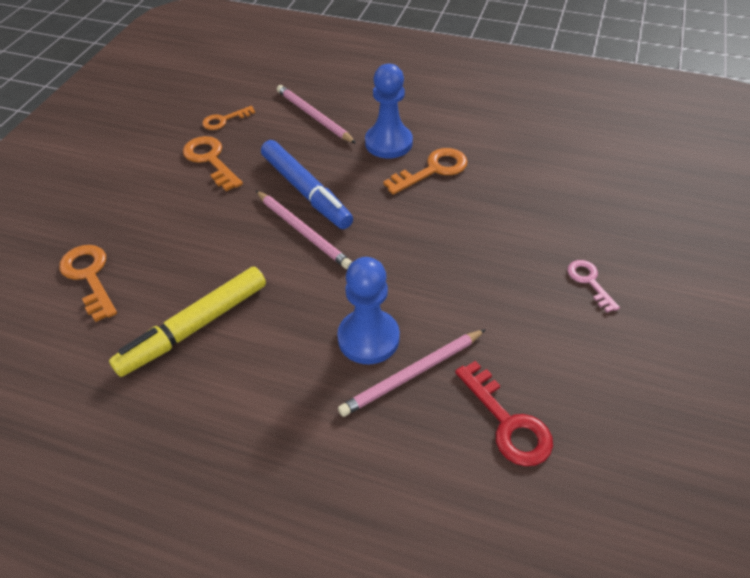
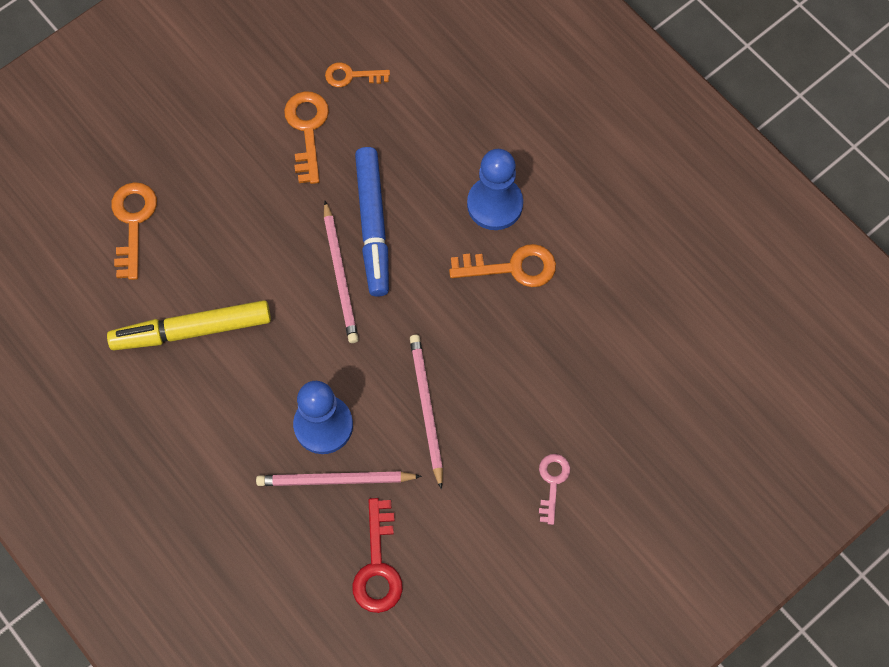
camera: 30 degrees right, 20 degrees up
pink pencil [277,85,356,144] -> pink pencil moved to [410,335,443,490]

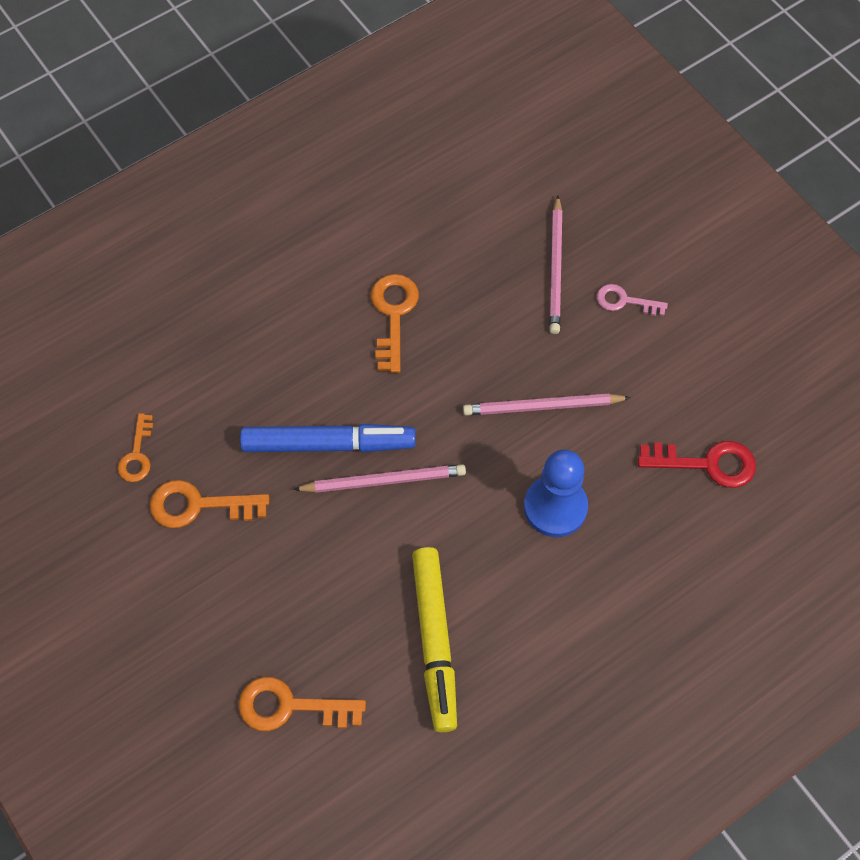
camera: 85 degrees left, 5 degrees down
pink pencil [256,471,422,486] -> pink pencil moved to [549,195,562,334]
blue pawn [467,149,523,230] -> none

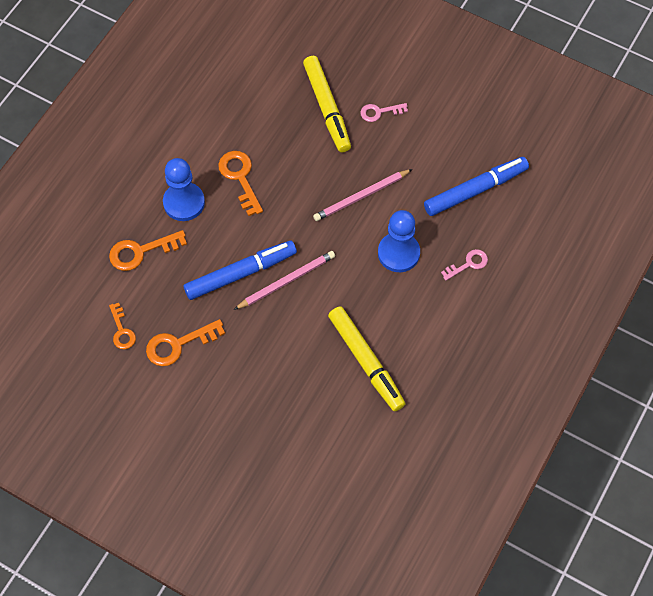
camera: 25 degrees left, 0 degrees up
orange key [238,677,366,731] -> orange key moved to [109,230,187,271]
pink pencil [549,195,562,334] -> yellow marker [303,56,351,152]
red key [638,441,756,488] -> blue marker [424,157,529,216]
none -> blue pawn [163,158,205,221]
none -> pink key [441,249,488,281]

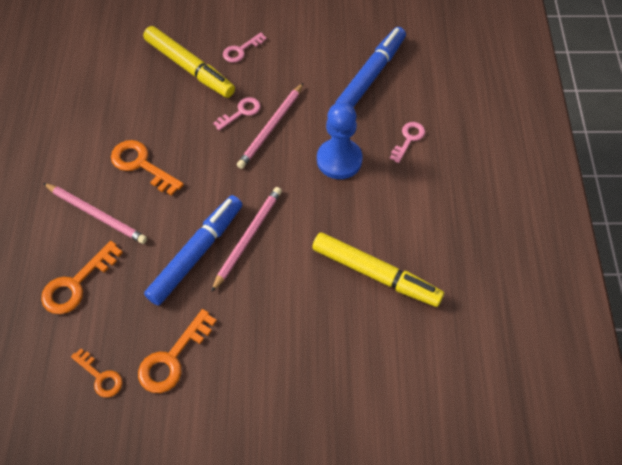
camera: 30 degrees left, 5 degrees down
blue pawn [163,158,205,221] -> pink pencil [43,183,147,244]
none -> pink key [213,97,260,130]

